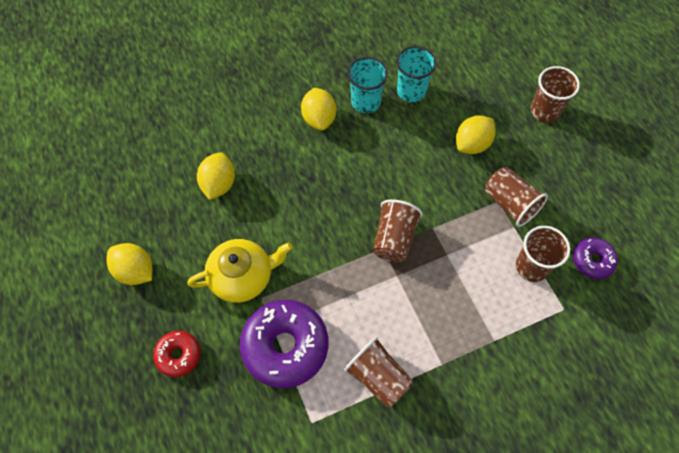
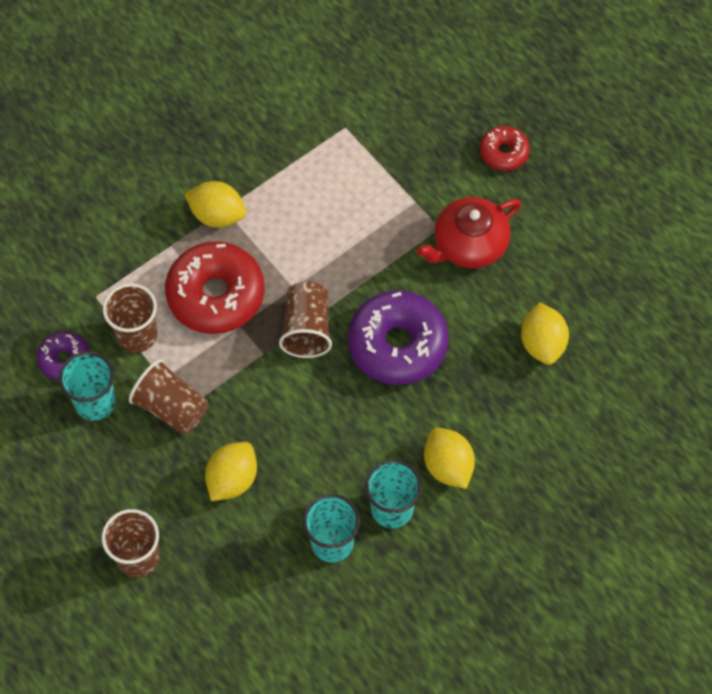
camera: 165 degrees right, 0 degrees up
yellow lemon [107,243,152,285] -> yellow lemon moved to [185,181,246,228]
yellow teapot [187,239,292,303] -> red teapot [417,197,521,268]
purple donut [240,300,328,388] -> purple donut moved to [348,290,449,385]
brown cup [344,337,413,407] -> none
none -> turquoise cup [59,352,116,421]
none -> red donut [165,241,265,334]

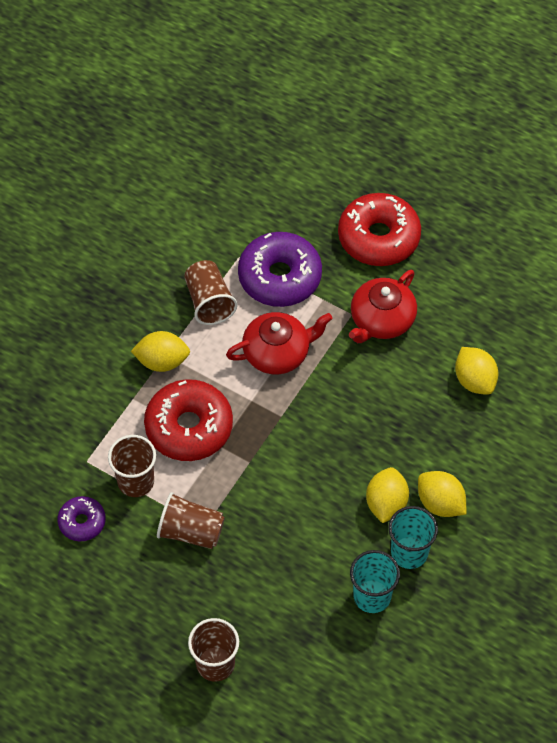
camera: 20 degrees left, 5 degrees down
turquoise cup [59,352,116,421] -> none
yellow lemon [205,442,257,501] -> yellow lemon moved to [366,467,409,523]
brown cup [279,281,332,358] -> brown cup moved to [184,260,238,325]
purple donut [348,290,449,385] -> purple donut moved to [238,232,322,307]
red donut [480,126,530,171] -> red donut [338,193,421,266], size x1.90
none -> red teapot [226,312,332,374]

